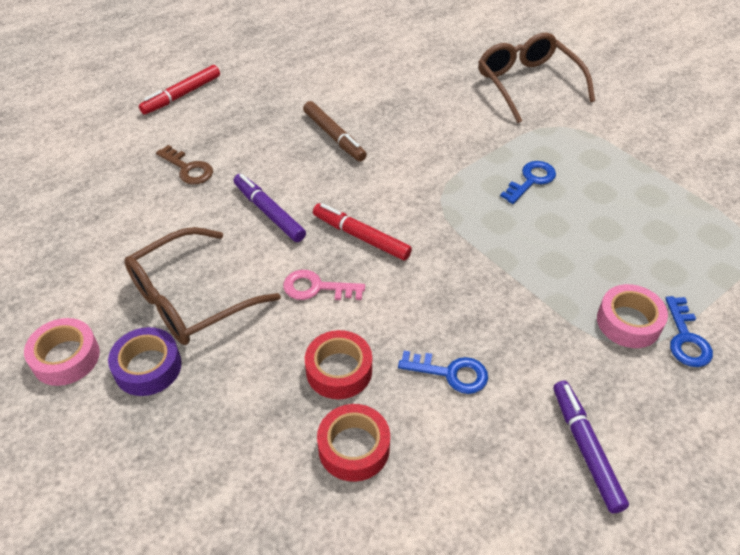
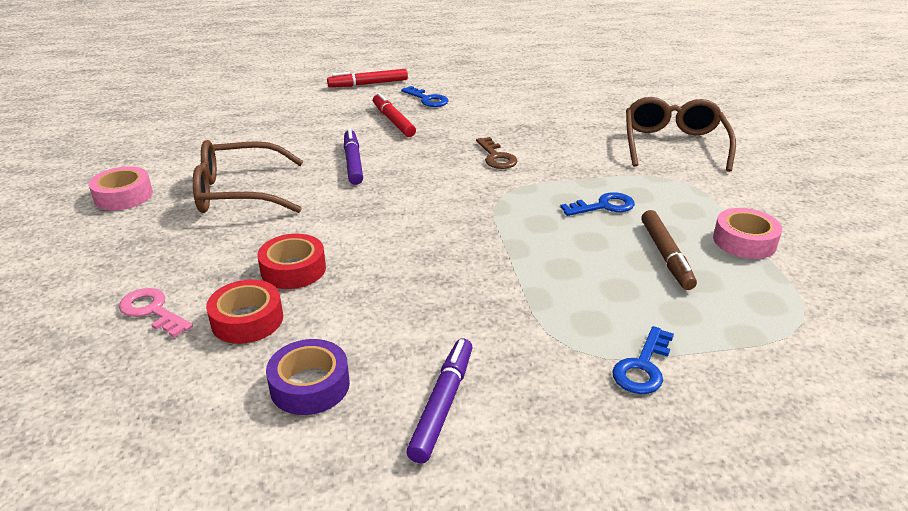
camera: 30 degrees right, 15 degrees down
purple tape [108,327,182,396] -> purple tape moved to [266,339,350,415]
brown key [156,145,213,184] -> brown key moved to [476,137,517,169]
pink key [283,270,365,300] -> pink key moved to [119,288,193,337]
brown marker [303,101,367,162] -> brown marker moved to [641,210,697,290]
red marker [313,203,412,261] -> red marker moved to [373,93,416,137]
blue key [398,351,488,394] -> blue key moved to [401,86,449,107]
pink tape [597,284,668,348] -> pink tape moved to [713,208,782,259]

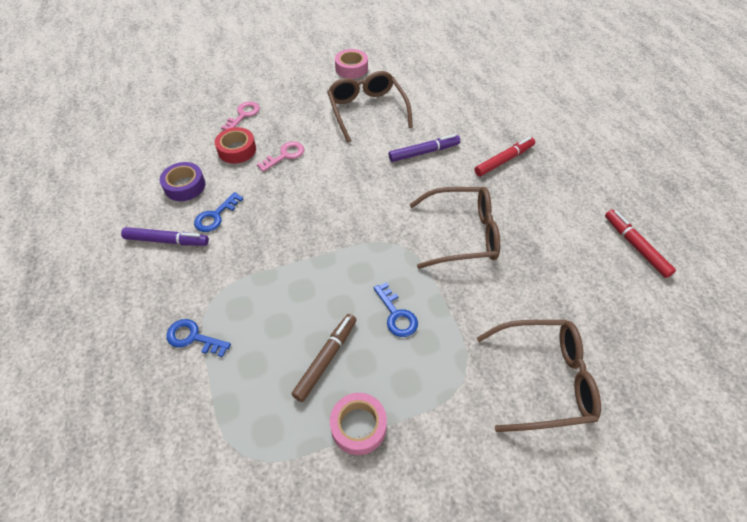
camera: 80 degrees right, 20 degrees up
red tape [257,234,326,289] -> pink key [257,141,304,172]
red marker [327,69,408,87] -> red marker moved to [605,210,676,278]
blue key [401,86,449,107] -> blue key moved to [194,192,243,232]
brown key [476,137,517,169] -> brown glasses [409,187,500,269]
brown marker [641,210,697,290] -> brown marker turned 135 degrees clockwise [291,314,356,402]

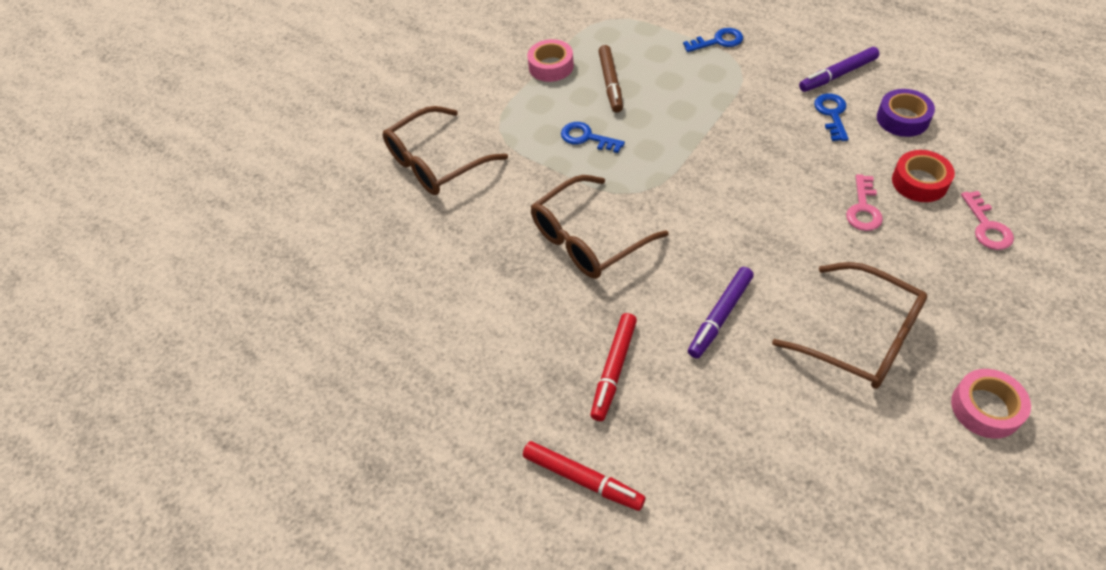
camera: 150 degrees right, 0 degrees up
red marker [605,210,676,278] -> red marker moved to [523,441,645,511]

